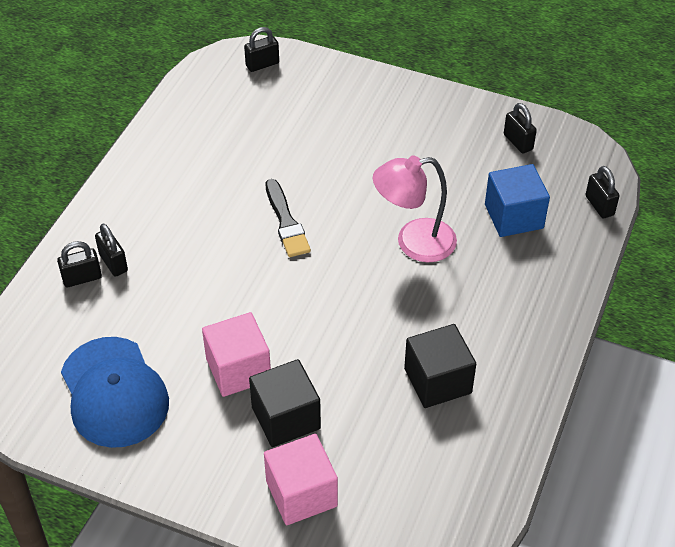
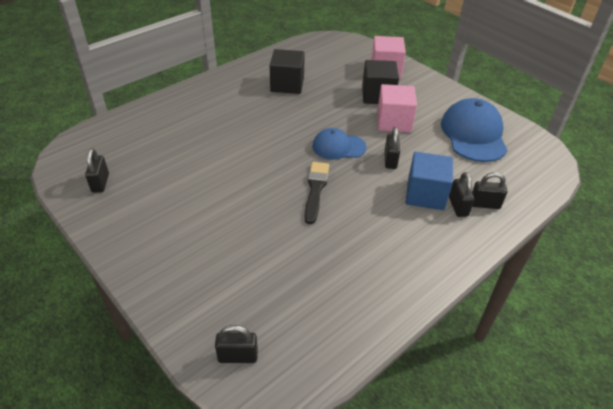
camera: 155 degrees left, 5 degrees down
pink lamp [373,156,457,262] -> none
blue cube [485,164,550,237] -> blue cube moved to [406,152,453,210]
black padlock [585,166,620,218] -> black padlock moved to [384,127,400,169]
none -> blue cap [312,128,367,160]

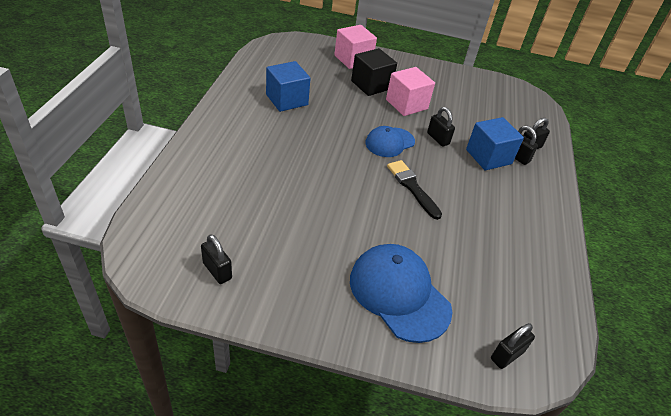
camera: 40 degrees left, 0 degrees up
black cube [270,49,305,94] -> blue cube [266,61,311,112]
blue cap [441,98,508,162] -> blue cap moved to [350,244,452,343]

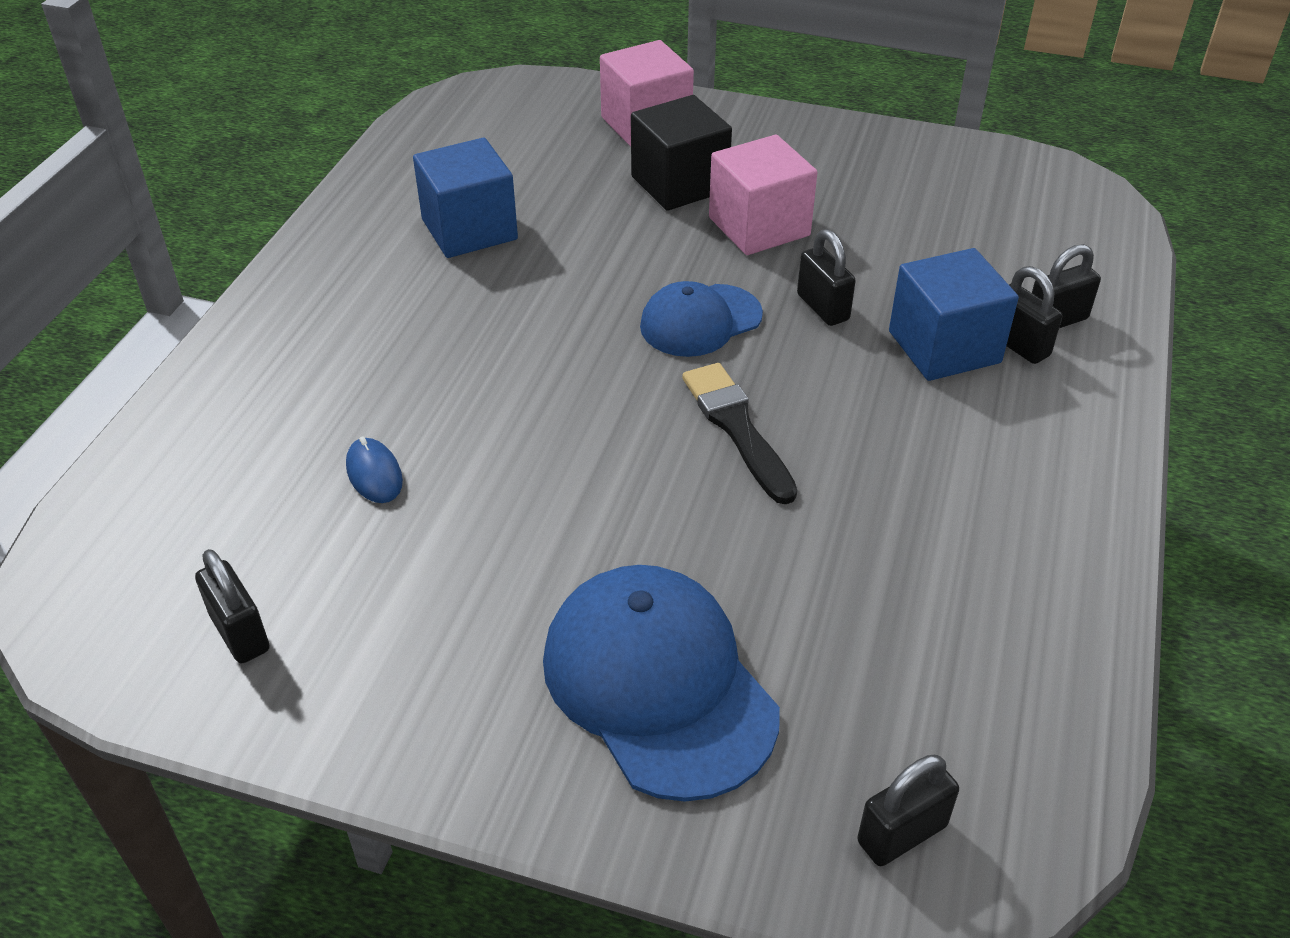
camera: 10 degrees right, 0 degrees up
none -> blue mouse [346,437,403,503]

